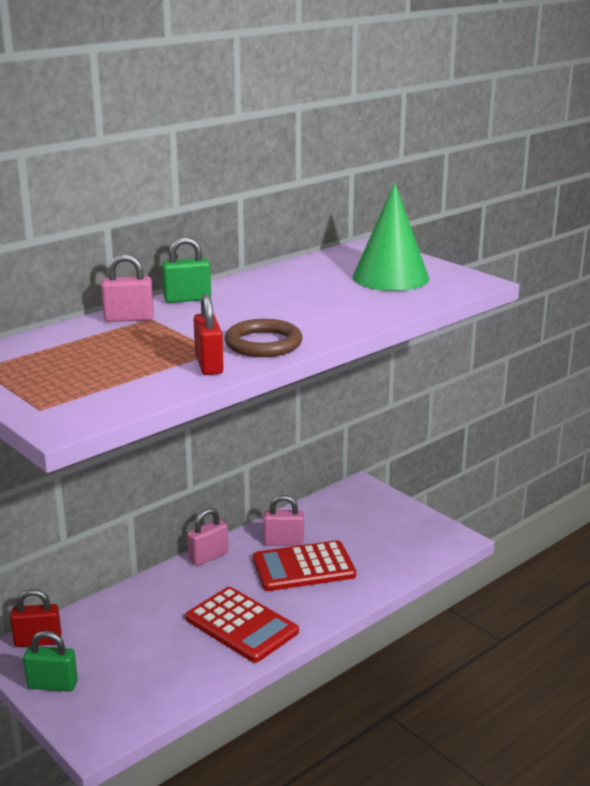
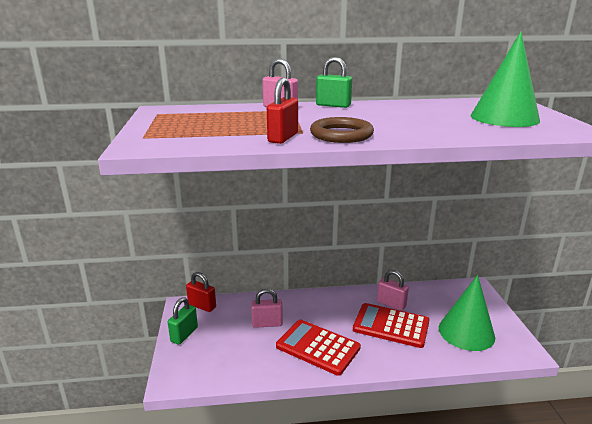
camera: 35 degrees right, 0 degrees up
green padlock [23,631,78,692] -> green padlock turned 75 degrees clockwise [168,297,198,345]
red calculator [185,587,299,663] -> red calculator turned 135 degrees clockwise [276,320,361,376]
pink padlock [187,508,228,566] -> pink padlock moved to [251,289,283,328]
none -> green cone [439,275,495,351]

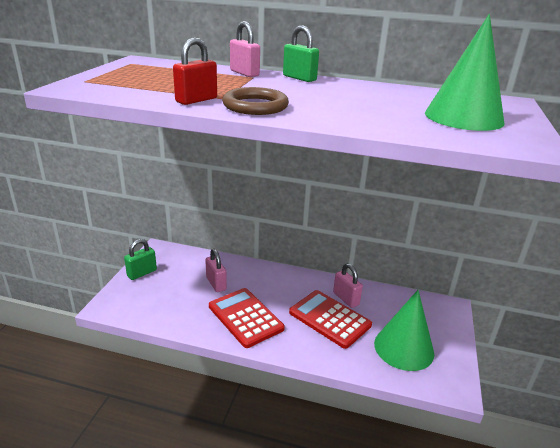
camera: 20 degrees right, 5 degrees up
red padlock [186,272,216,312] -> none
pink padlock [251,289,283,328] -> pink padlock turned 45 degrees clockwise [205,249,227,292]

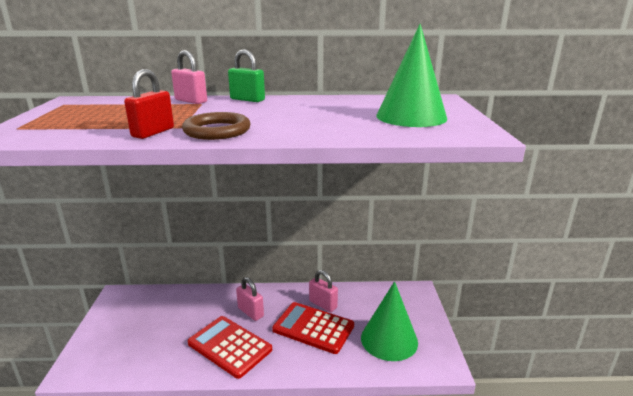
camera: 15 degrees left, 5 degrees down
green padlock [124,239,157,280] -> none
pink padlock [205,249,227,292] -> pink padlock moved to [236,277,264,321]

